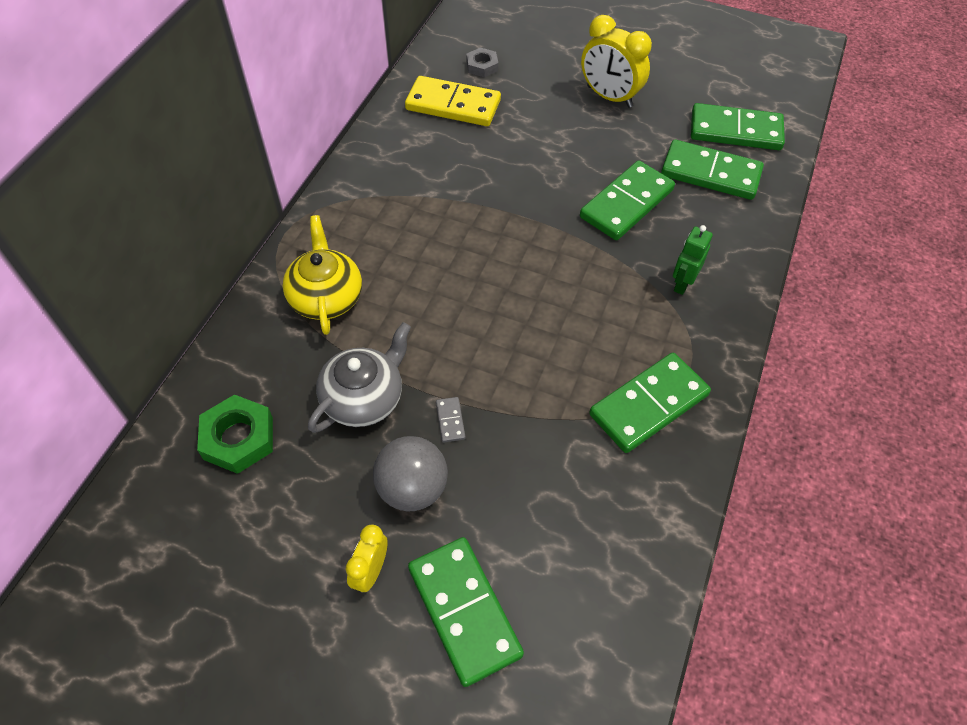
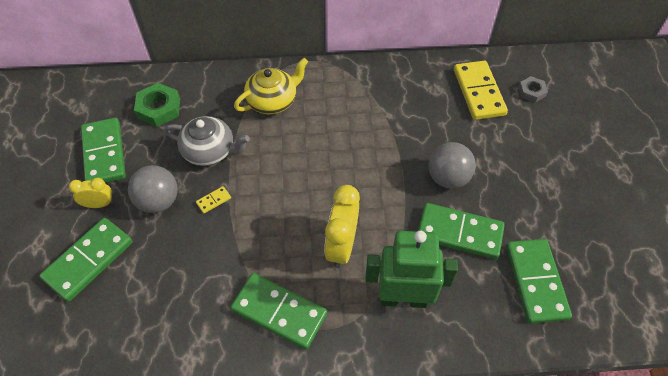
camera: 65 degrees right, 0 degrees up
grey domino [436,397,465,443] -> yellow domino [196,186,231,214]
yellow clock [581,15,652,108] -> yellow clock moved to [324,185,360,268]
green robot [673,225,713,295] -> green robot [365,231,458,308], size x1.96
green domino [691,103,785,150] -> green domino moved to [81,118,126,183]
none -> grey ball [428,142,476,189]

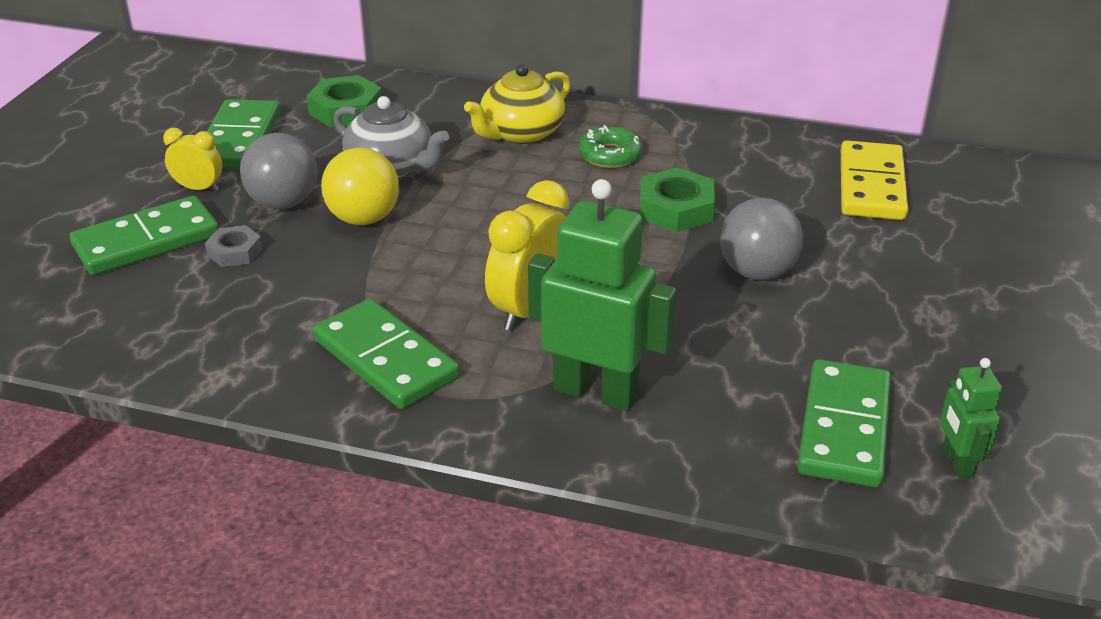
camera: 20 degrees right, 20 degrees down
yellow domino [196,186,231,214] -> yellow ball [321,148,399,225]
yellow teapot [234,58,308,114] -> yellow teapot turned 150 degrees clockwise [464,64,571,144]
green domino [418,203,505,259] -> none
grey nut [518,76,548,103] -> grey nut moved to [205,225,263,267]
none -> green donut [579,125,643,168]
none -> green nut [640,168,716,232]
none -> green robot [940,358,1003,479]

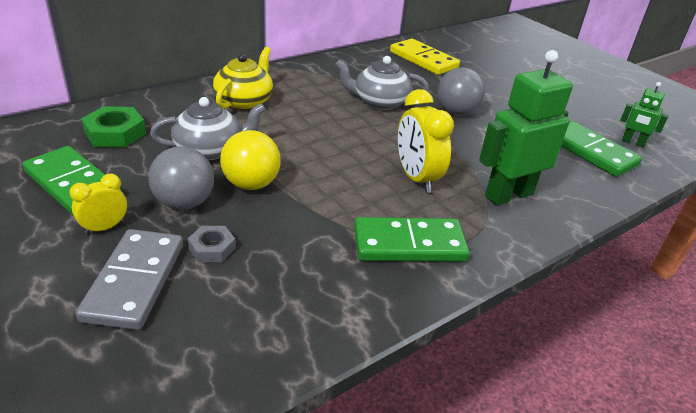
camera: 55 degrees left, 0 degrees up
green domino [70,196,219,275] -> grey domino [76,229,183,330]
yellow teapot [464,64,571,144] -> yellow teapot turned 150 degrees counterclockwise [213,47,273,110]
green donut [579,125,643,168] -> none
green nut [640,168,716,232] -> grey teapot [335,56,429,110]

